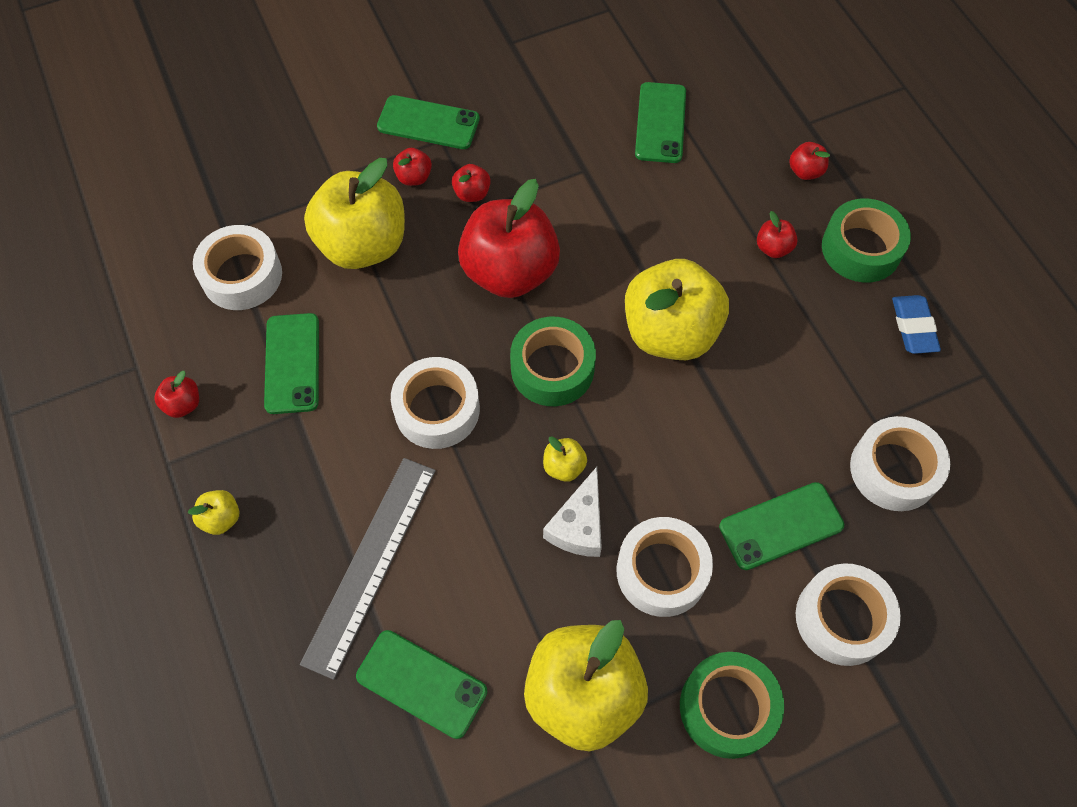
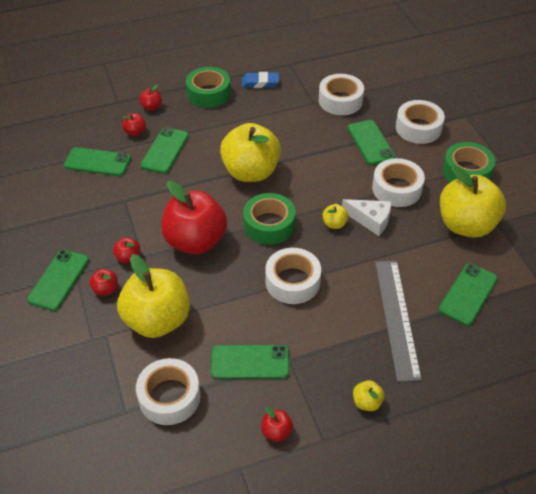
camera: 85 degrees left, 15 degrees down
grey ruler [300,458,436,680] -> grey ruler turned 60 degrees clockwise [375,261,422,382]
red apple [757,211,798,258] -> red apple moved to [122,113,146,136]
none -> green phone [140,127,189,174]

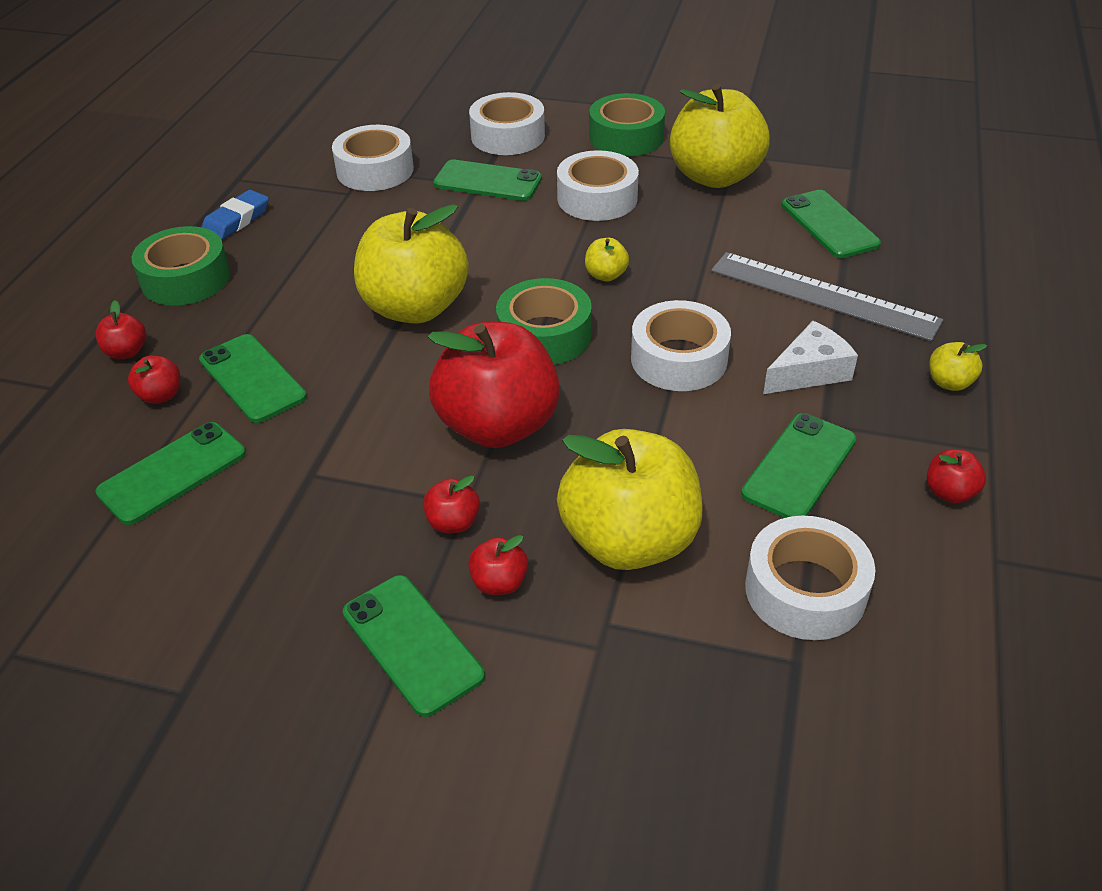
camera: 55 degrees left, 5 degrees down
white cheese [342,199,391,236] -> white cheese moved to [763,321,858,394]

